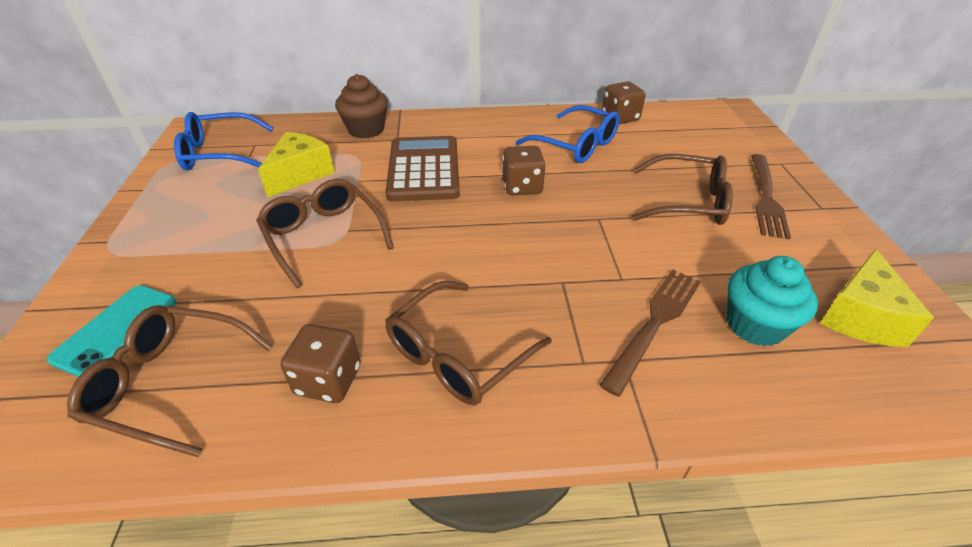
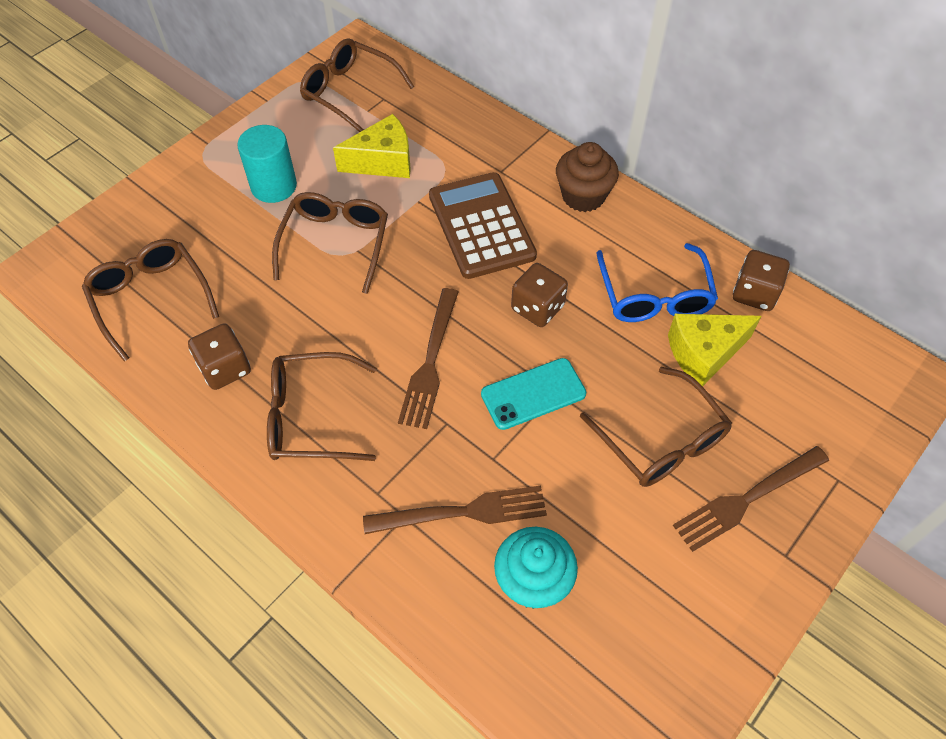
camera: 45 degrees right, 15 degrees up
turquoise phone [47,286,176,377] -> turquoise phone moved to [481,358,586,430]
blue glasses [174,112,273,171] -> brown glasses [300,38,414,132]
brown cupcake [335,74,388,139] -> brown cupcake moved to [556,142,619,212]
brown calculator [386,136,460,202] -> brown calculator turned 60 degrees counterclockwise [429,172,537,279]
yellow cheese [820,249,934,347] -> yellow cheese moved to [668,314,761,386]
none -> turquoise cylinder [237,125,297,203]
none -> brown fork [398,288,459,429]

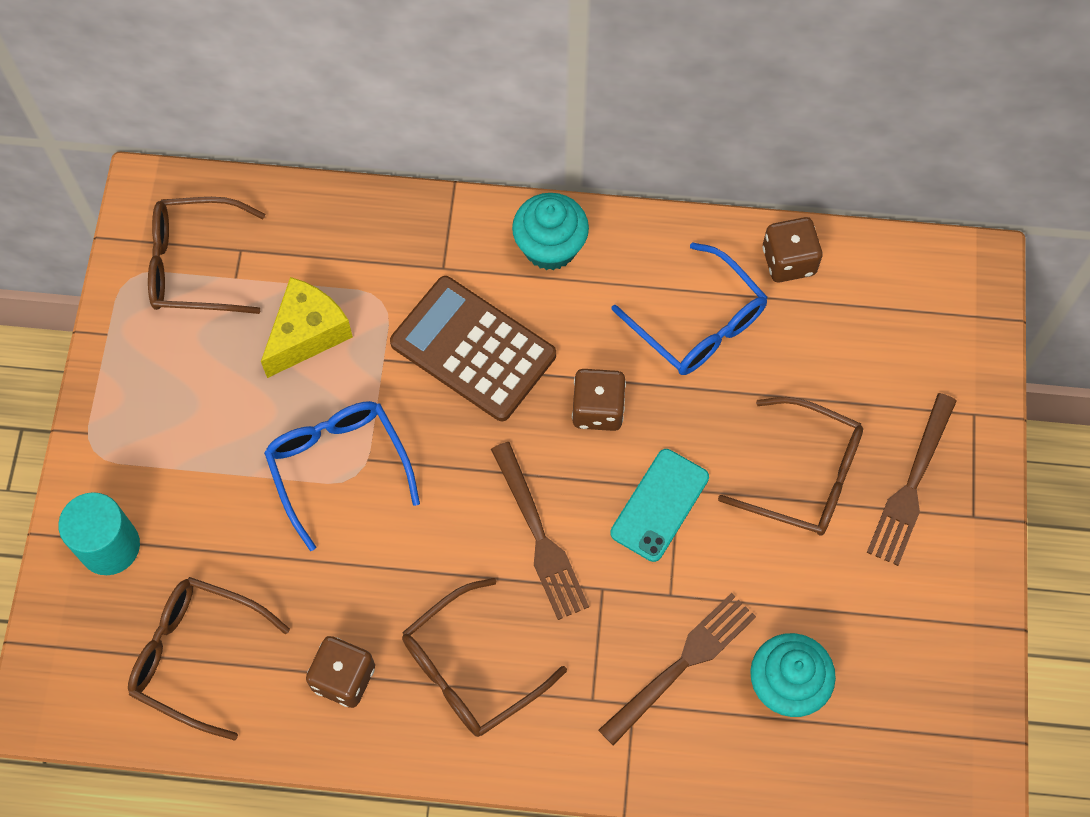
camera: 35 degrees left, 10 degrees up
turquoise cylinder [237,125,297,203] -> turquoise cylinder moved to [58,492,140,575]
brown glasses [272,192,388,294] -> blue glasses [264,401,420,551]
brown cupcake [556,142,619,212] -> turquoise cupcake [512,193,589,270]
yellow cheese [668,314,761,386] -> none

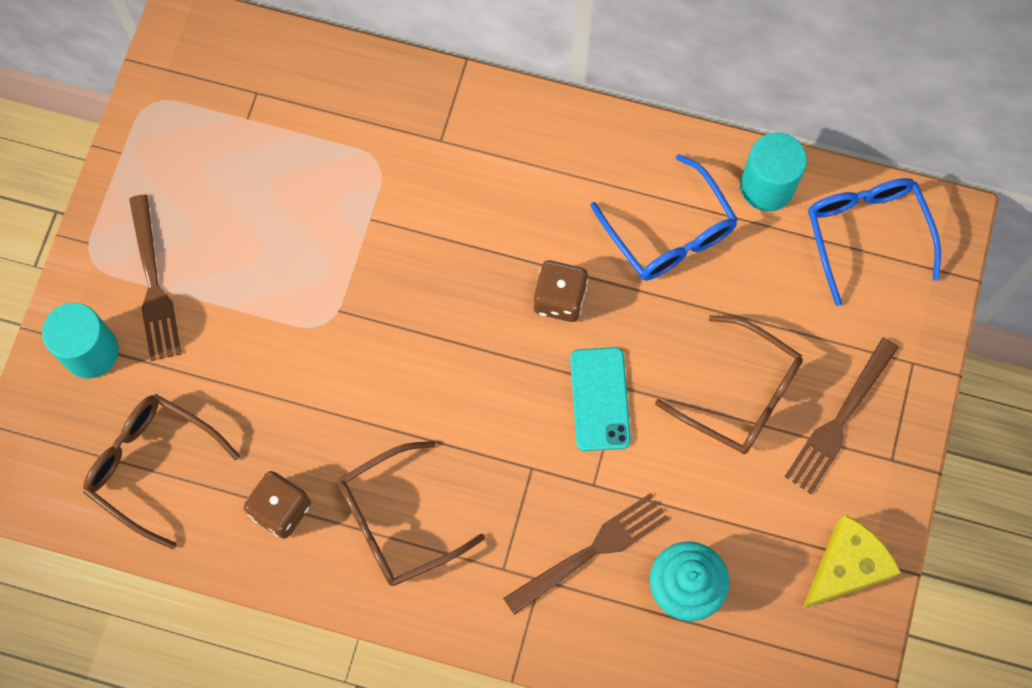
camera: 10 degrees right, 5 degrees up
brown glasses [148,197,265,314] -> none
yellow cheese [261,277,353,378] -> yellow cheese moved to [802,515,901,609]
blue glasses [264,401,420,551] -> blue glasses moved to [808,178,941,306]
brown calculator [390,276,556,421] -> none
brown fork [491,442,589,620] -> brown fork moved to [129,195,182,361]
turquoise cupcake [512,193,589,270] -> none
turquoise phone [610,449,709,562] -> turquoise phone turned 45 degrees counterclockwise [570,347,631,451]
brown dice [763,217,823,283] -> turquoise cylinder [740,133,807,211]

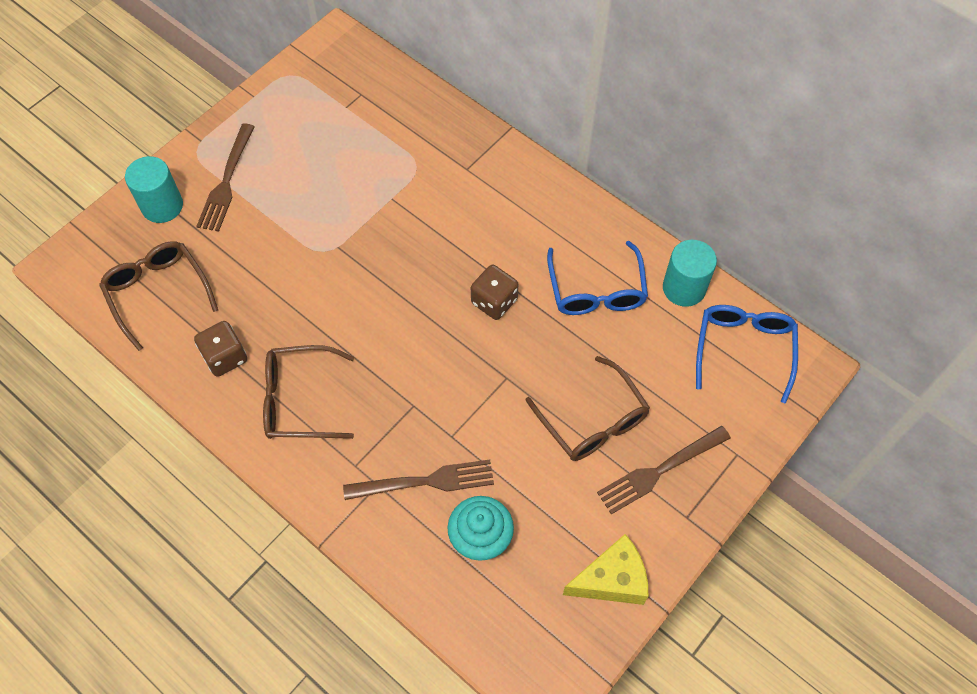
camera: 25 degrees right, 10 degrees down
turquoise phone [570,347,631,451] -> none

